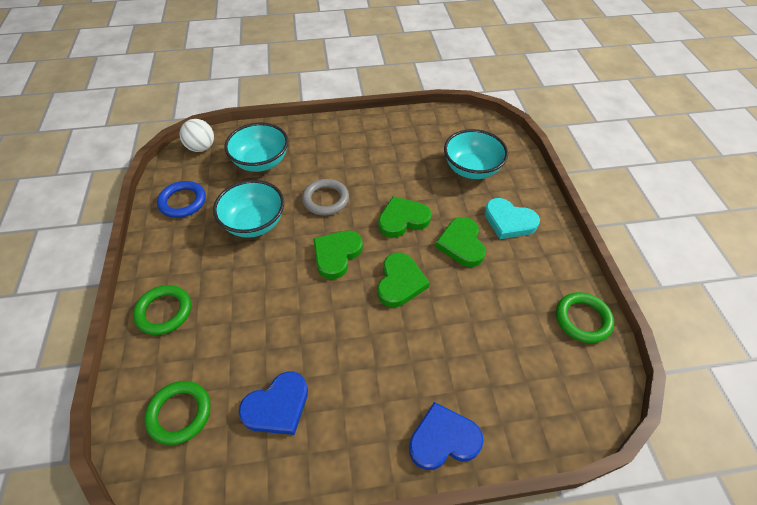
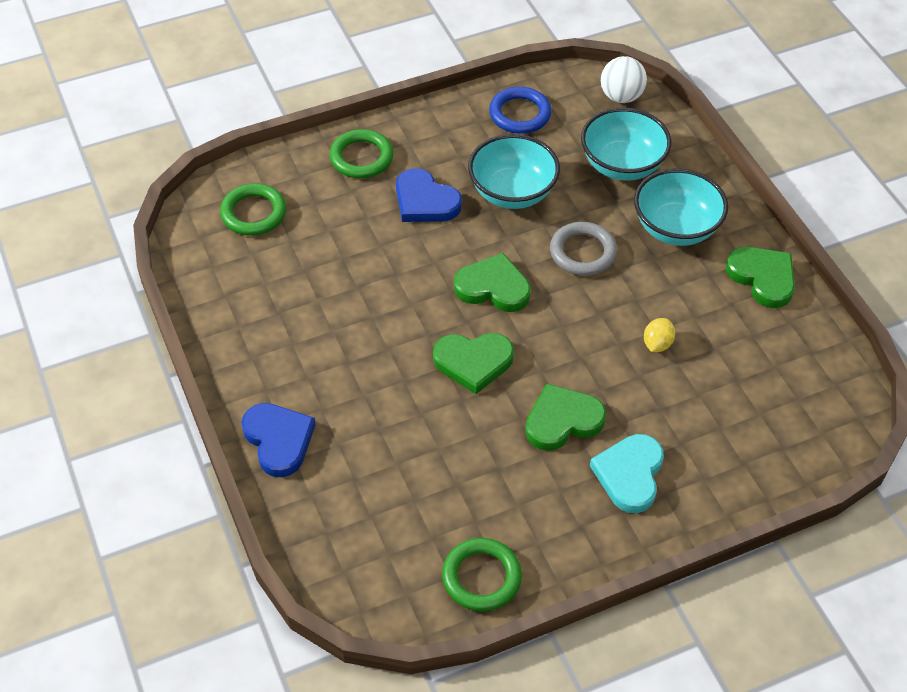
camera: 75 degrees right, 0 degrees up
blue heart [239,372,308,435] -> blue heart moved to [396,168,462,222]
green heart [378,196,431,238] -> green heart moved to [726,247,795,308]
turquoise bowl [444,129,508,179] -> turquoise bowl moved to [634,169,728,246]
none -> yellow lemon [644,318,675,352]

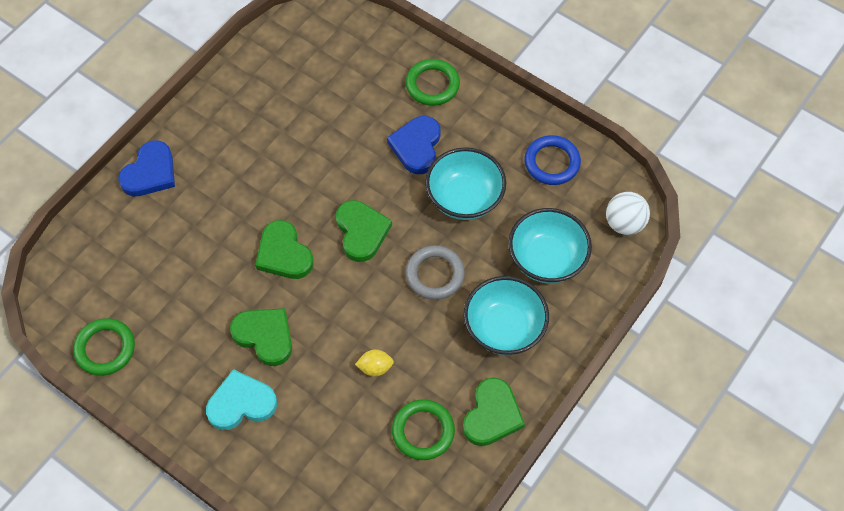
camera: 60 degrees right, 10 degrees up
green ring [220,183,286,236] -> green ring moved to [392,399,455,460]

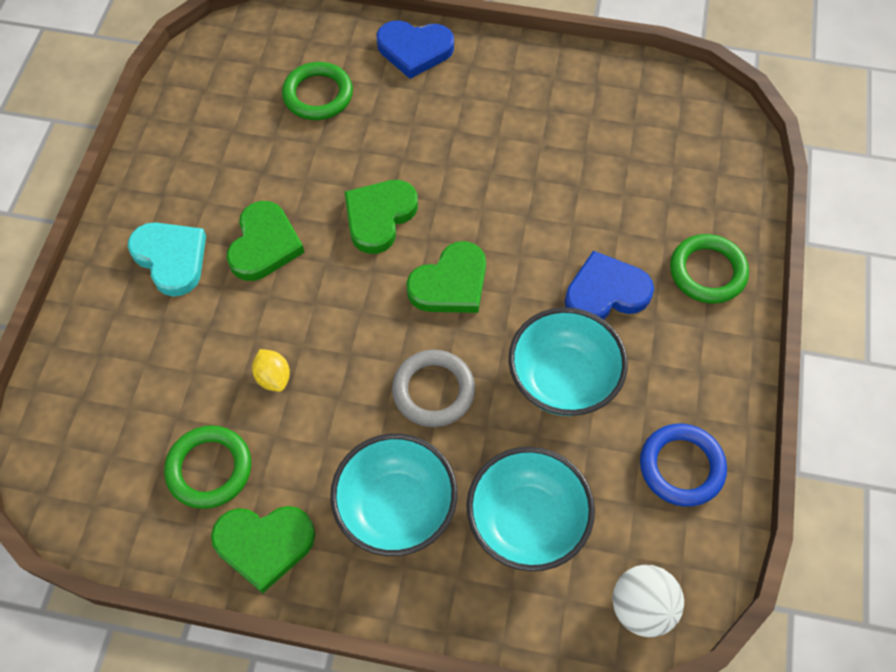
camera: 65 degrees right, 0 degrees up
green ring [73,318,135,376] -> green ring moved to [282,62,353,120]

